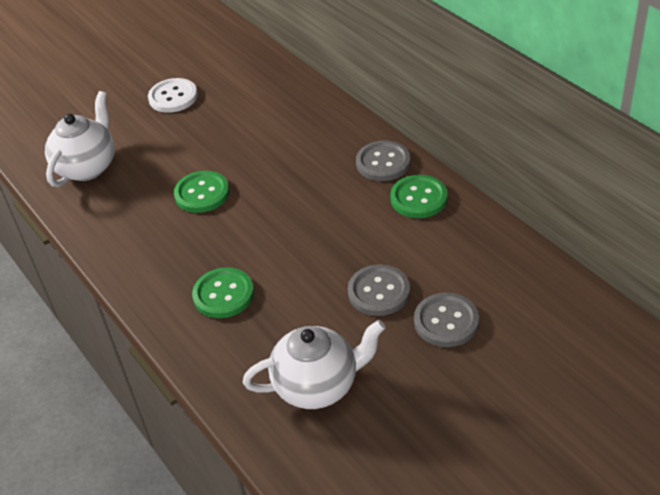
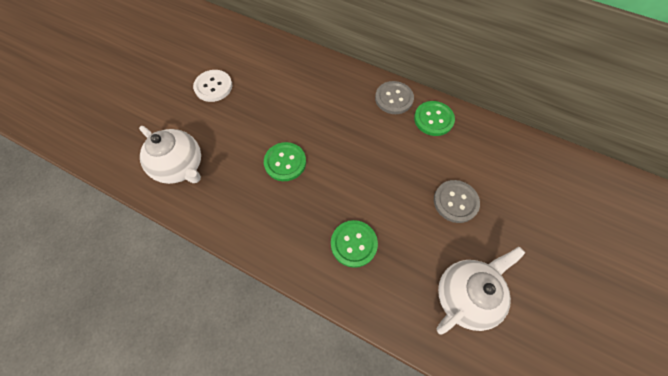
camera: 30 degrees left, 20 degrees up
white teapot [45,91,115,187] -> white teapot turned 135 degrees clockwise [139,126,201,184]
grey button [414,293,479,347] -> none

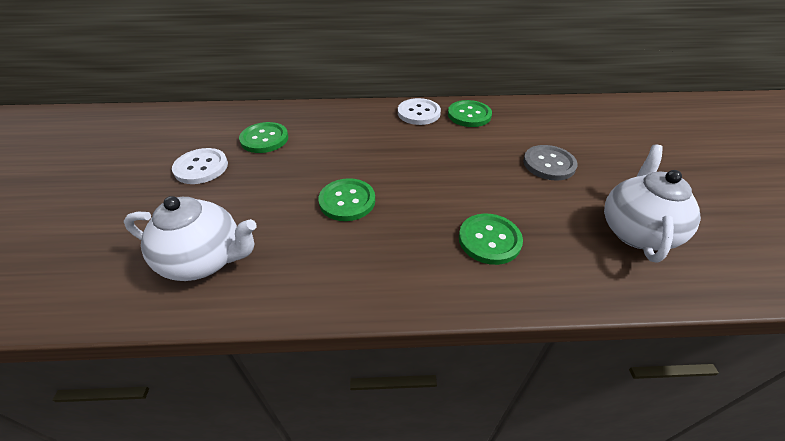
camera: 30 degrees left, 20 degrees down
grey button [375,81,414,114] -> white button [398,98,441,125]
none -> green button [239,122,288,153]

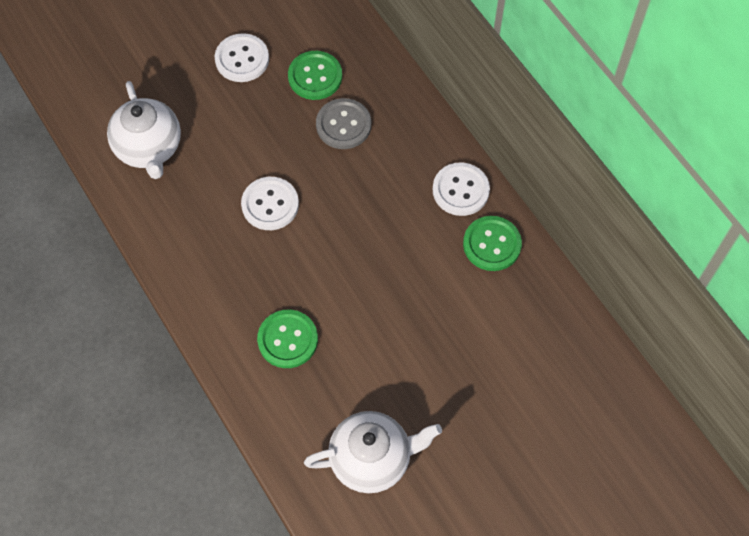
camera: 60 degrees right, 20 degrees up
green button [319,178,375,221] -> white button [241,177,299,230]
grey button [523,145,578,181] -> grey button moved to [316,98,371,149]

